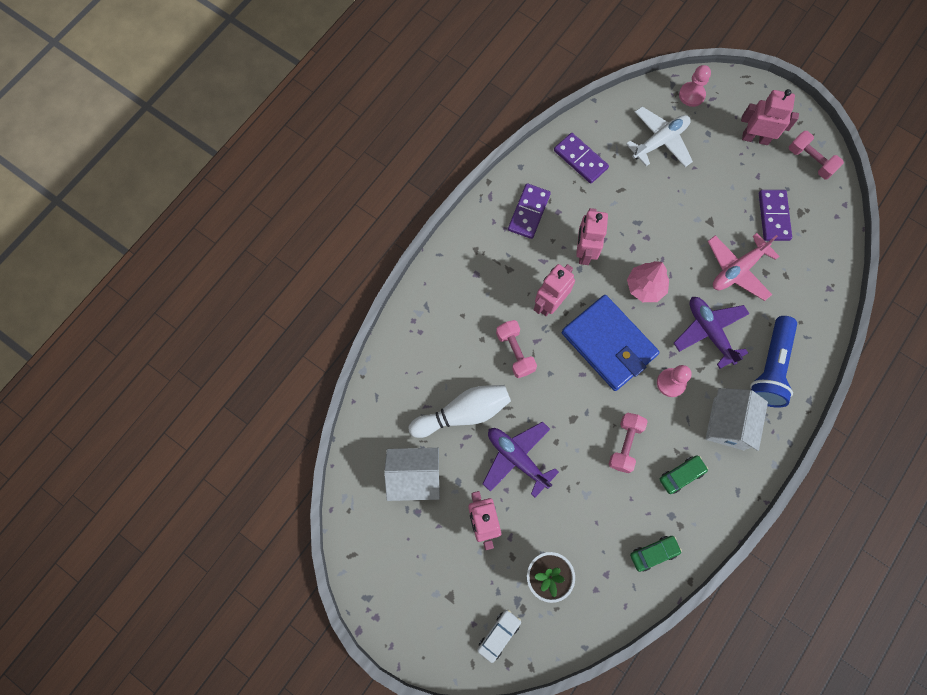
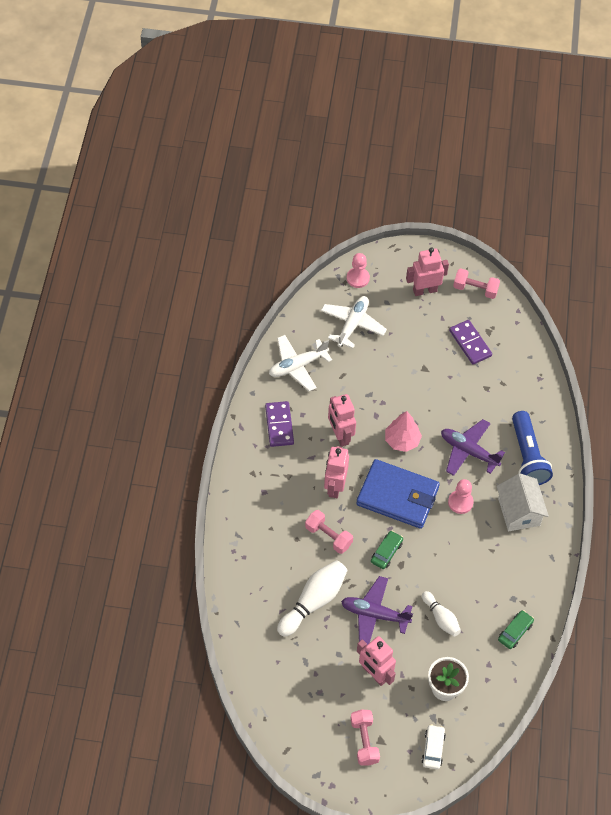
camera: 30 degrees left, 15 degrees down
white house [384,448,440,501] -> none
purple domino [554,133,609,184] -> white plane [269,335,332,391]
pink dumbbell [609,412,648,473] -> pink dumbbell moved to [351,710,380,766]
green car [660,455,708,494] -> green car moved to [371,531,403,569]
pink plane [708,233,779,301] -> none
none -> white bowling pin [422,591,461,637]

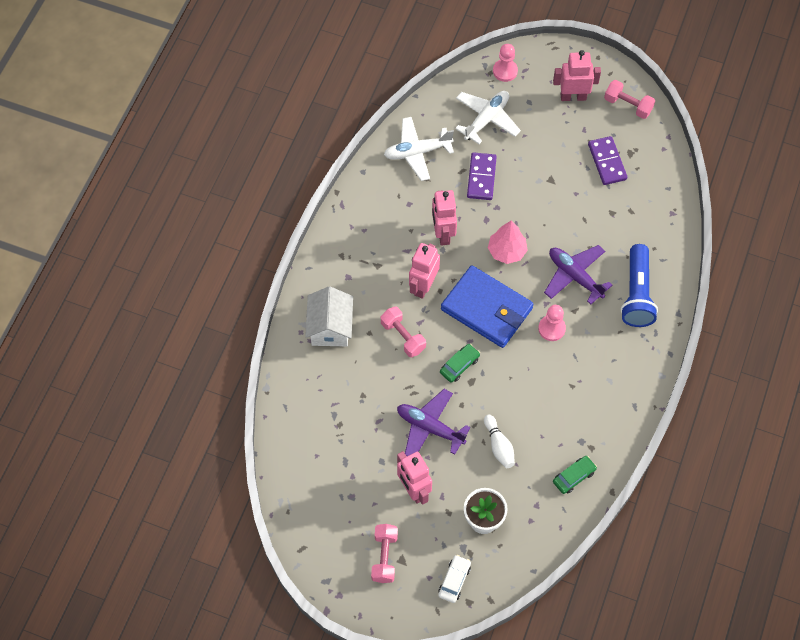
camera: 15 degrees right, 5 degrees up
purple domino [265,401,294,447] -> purple domino moved to [467,152,497,200]
white bowling pin [277,560,348,637] -> none
white house [496,473,549,531] -> white house moved to [305,286,353,346]

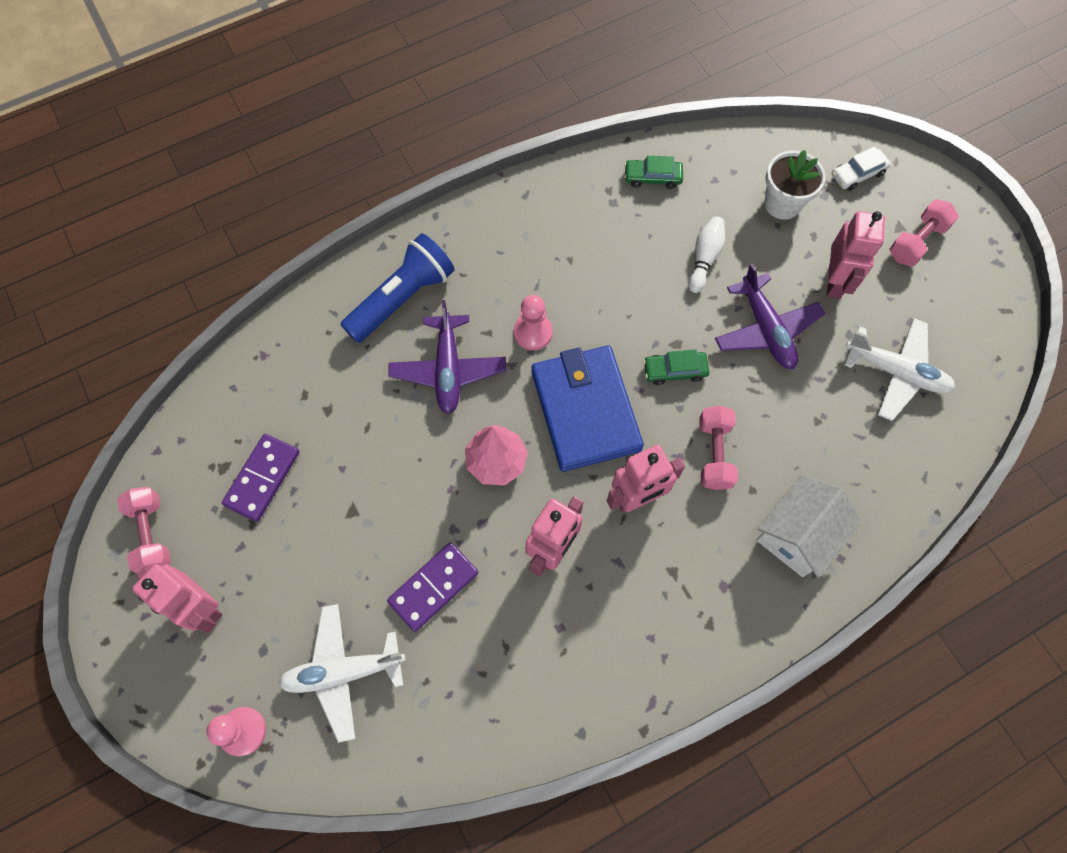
camera: 140 degrees left, 5 degrees up
white plane [384,117,454,181] -> white plane moved to [844,318,955,421]

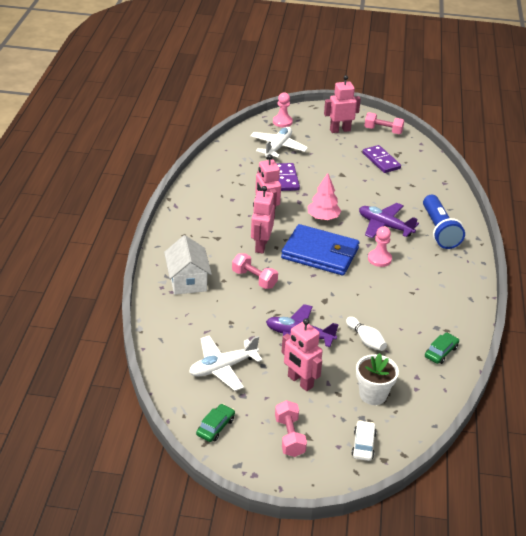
camera: 125 degrees right, 30 degrees down
green car [643,349,709,385] -> green car moved to [196,404,235,442]

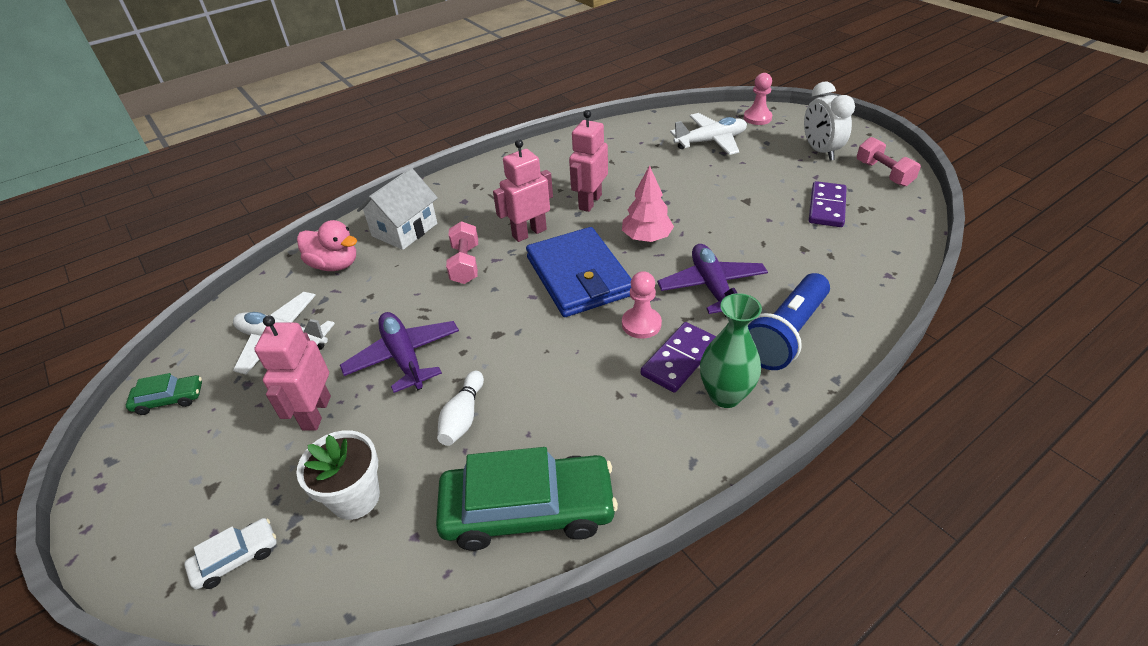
camera: 50 degrees right, 5 degrees up
pink dumbbell [275,400,307,457] -> none
purple domino [276,163,300,191] -> purple domino moved to [641,322,716,393]
pink robot [324,75,361,133] -> white clock [804,82,855,161]
green car [425,333,459,364] -> green car [436,447,618,551], size x2.14
none -> pink duck [297,220,357,271]
none -> green vase [700,293,762,408]

